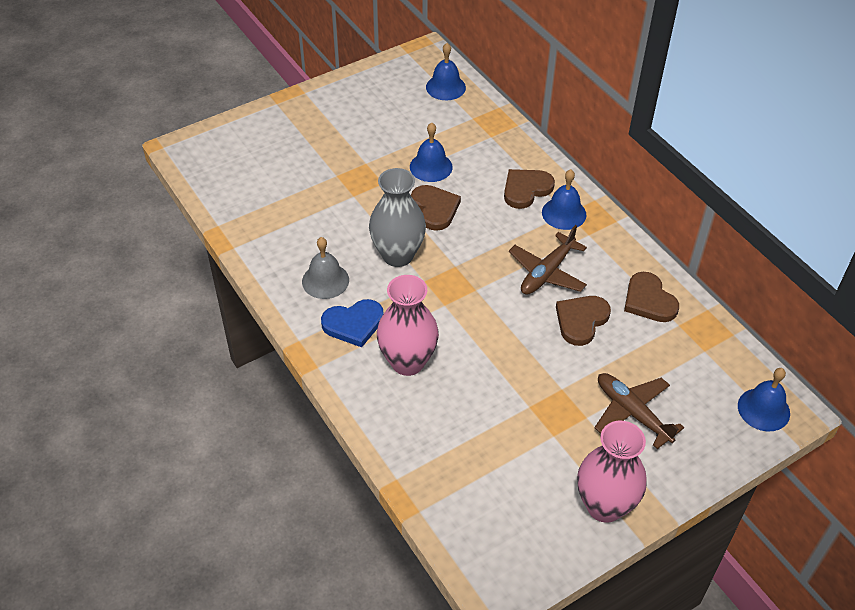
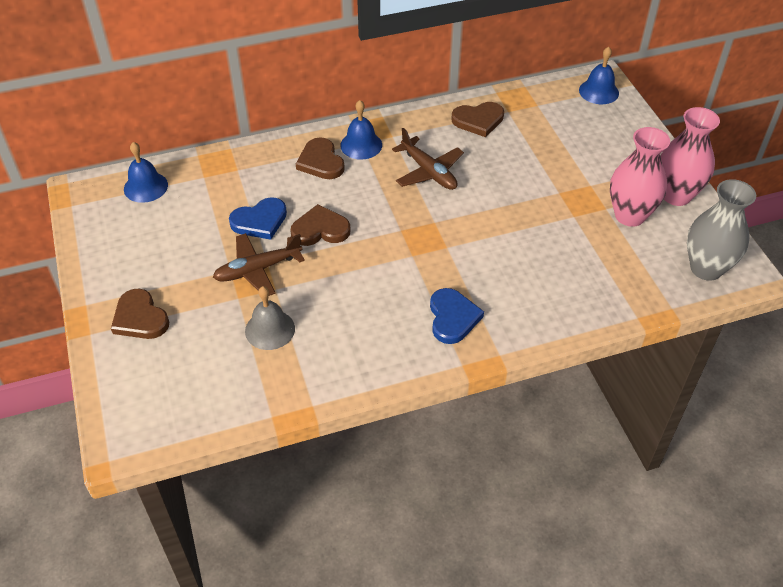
camera: 75 degrees left, 0 degrees up
grey bell [302,237,349,299] -> grey bell moved to [245,286,295,350]
grey vase [369,168,426,267] -> grey vase moved to [687,179,756,281]
pink vase [377,275,439,376] -> pink vase moved to [610,127,670,227]
blue bell [410,123,453,182] -> blue heart [229,197,287,240]
brown heart [556,296,611,346] -> brown heart moved to [111,288,169,339]
brown plane [595,373,684,449] -> brown plane moved to [213,233,305,296]

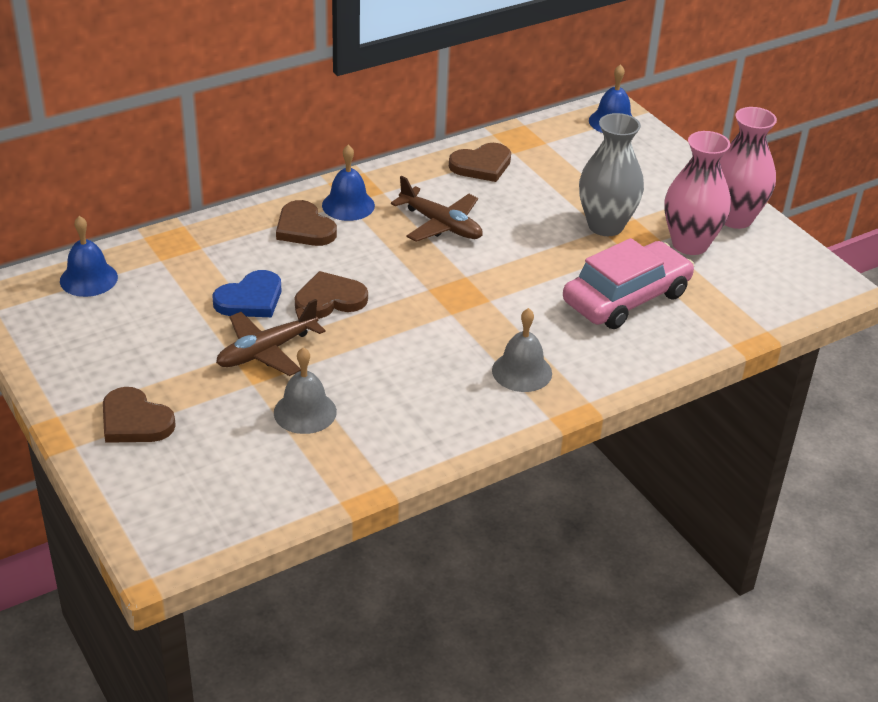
camera: 15 degrees left, 10 degrees down
blue heart [430,288,484,344] -> grey bell [492,308,552,392]
grey vase [687,179,756,281] -> grey vase moved to [579,113,644,236]
none -> pink car [563,238,694,329]

